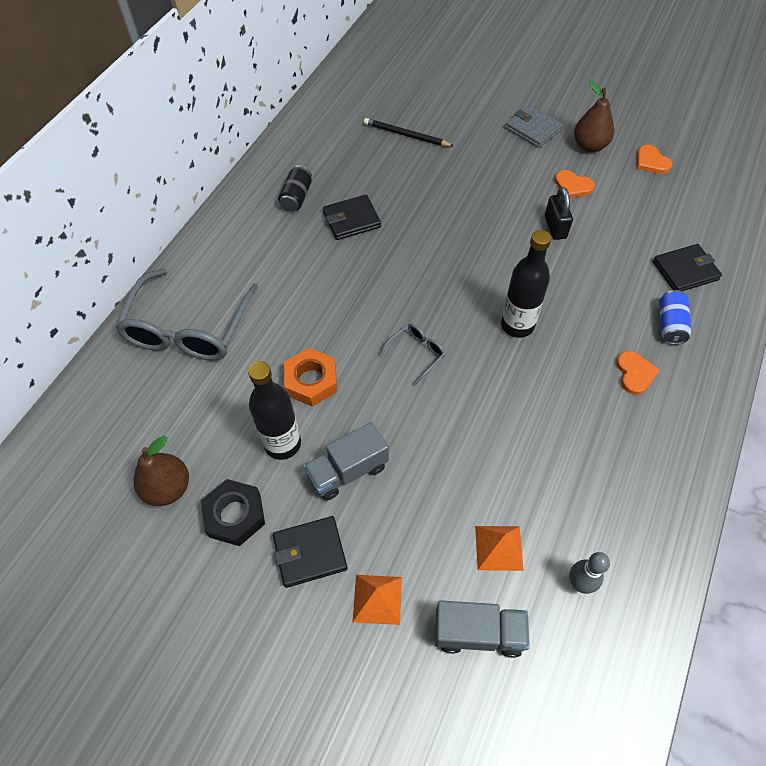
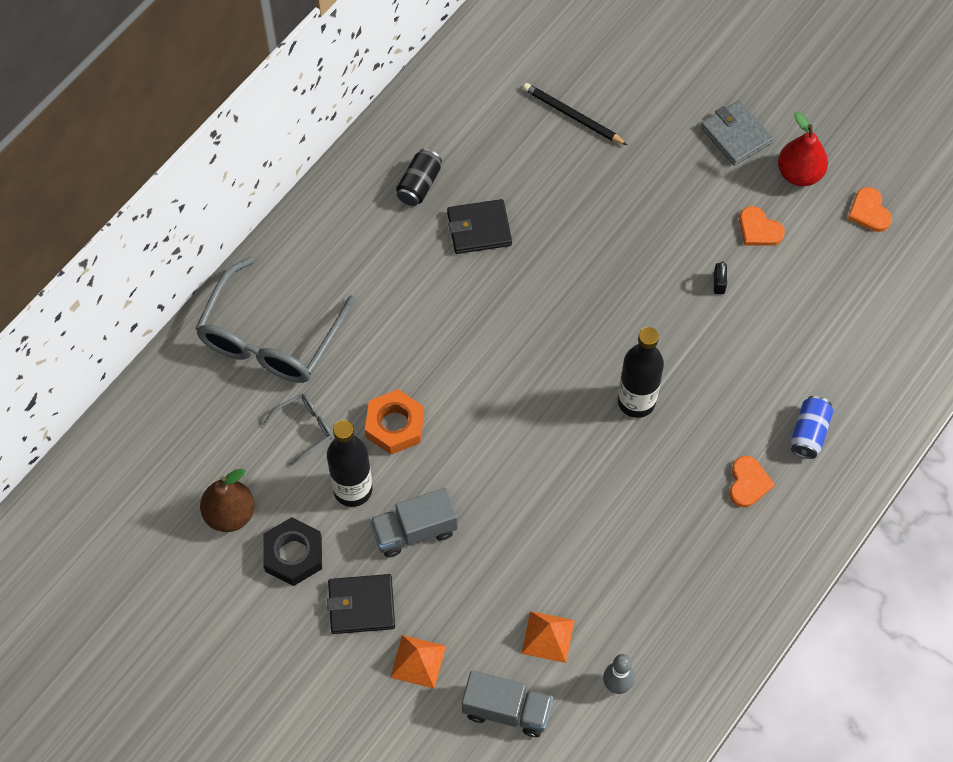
camera: 10 degrees right, 5 degrees up
grey glasses [379,324,446,386] -> grey glasses moved to [263,394,333,466]
black padlock [545,187,573,240] -> black padlock [714,261,727,294], size x0.60
brown pear [574,81,614,152] -> red pear [778,112,828,186]
black wallet [653,244,722,291] -> none

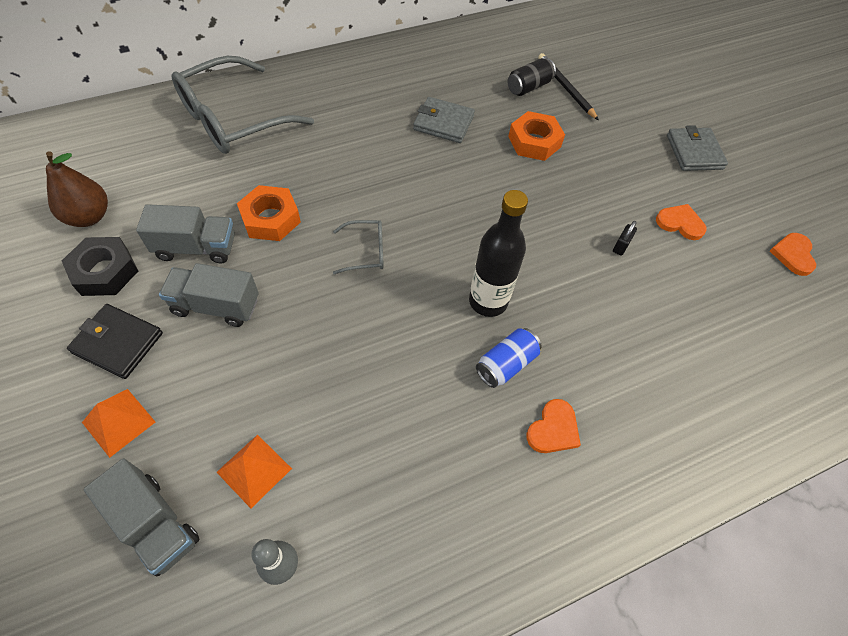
camera: 25 degrees right, 5 degrees down
grey glasses [263,394,333,466] -> grey glasses moved to [333,220,384,274]
black bottle [327,420,372,507] -> grey truck [136,204,235,264]
black can [396,148,442,206] -> black can moved to [508,58,556,96]
black wallet [447,199,512,254] -> grey wallet [413,97,475,143]
orange heart [739,206,785,246] -> orange heart turned 135 degrees clockwise [656,204,706,240]
red pear [778,112,828,186] -> none
blue can [791,396,833,459] -> blue can moved to [476,328,541,388]
none -> orange nut [508,111,565,161]

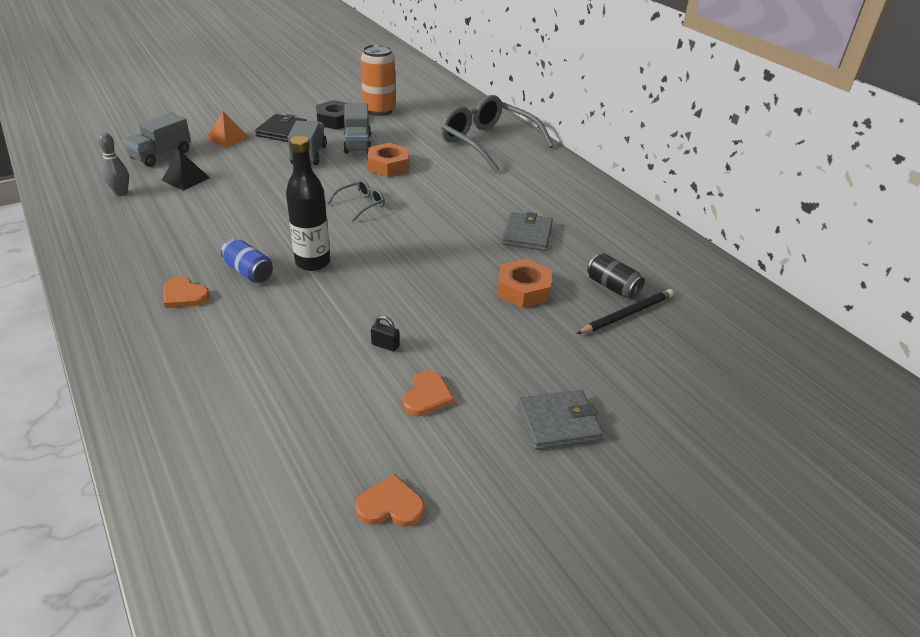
camera: 85 degrees right, 20 degrees down
brown pear [46,151,108,227] -> orange can [361,44,396,116]
orange pyramid [216,435,292,508] -> black pyramid [161,150,210,191]
grey glasses [333,220,384,274] -> grey glasses turned 120 degrees counterclockwise [327,179,385,222]

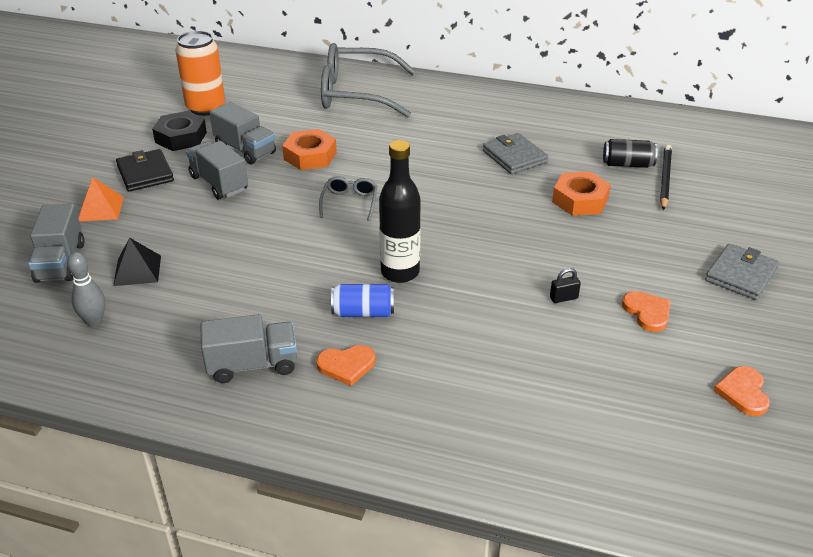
camera: 40 degrees left, 0 degrees up
orange heart [356,474,425,527] -> orange heart turned 45 degrees counterclockwise [713,366,770,416]
none -> grey truck [200,314,297,383]

